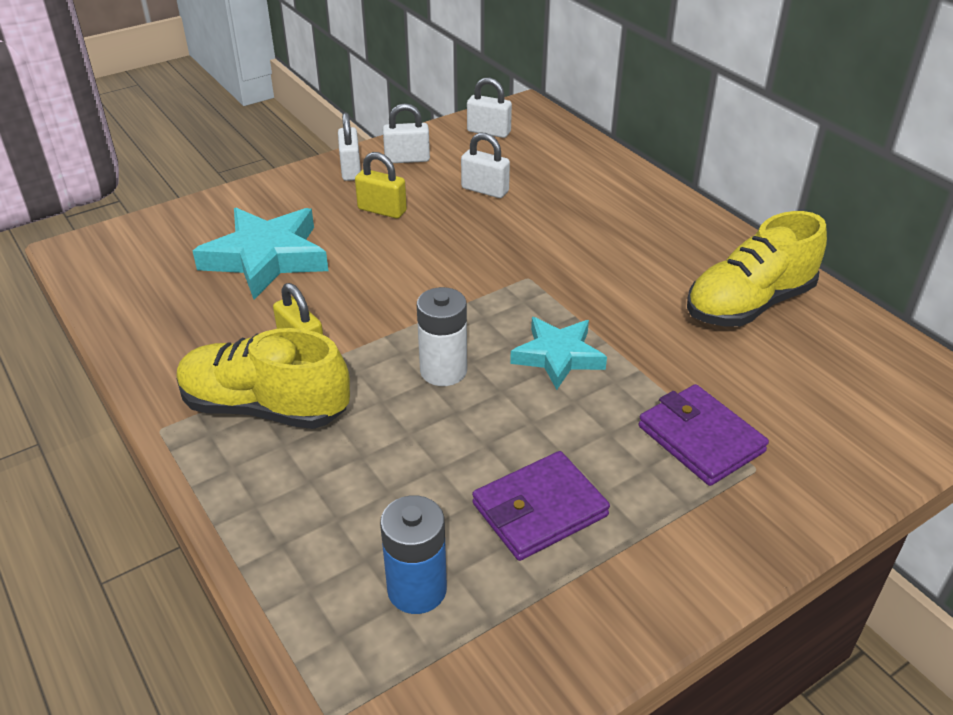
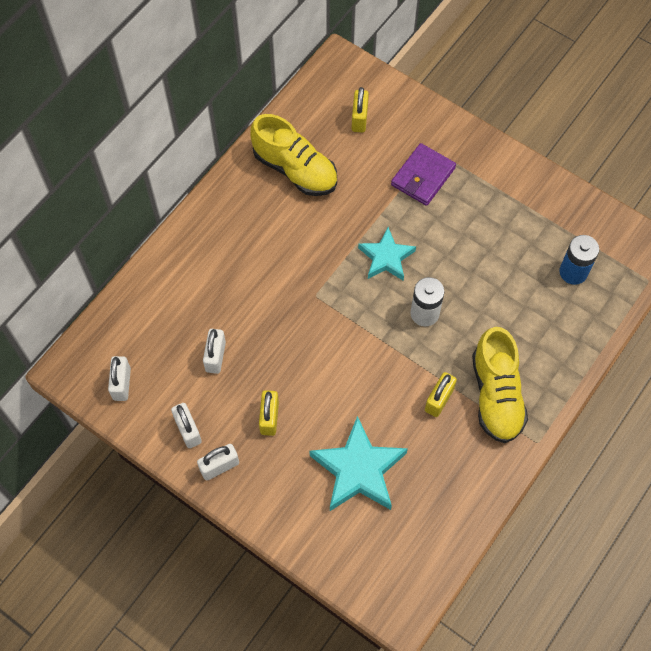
camera: 110 degrees left, 25 degrees up
purple wallet [472,451,610,561] -> none
none -> yellow padlock [352,87,369,133]

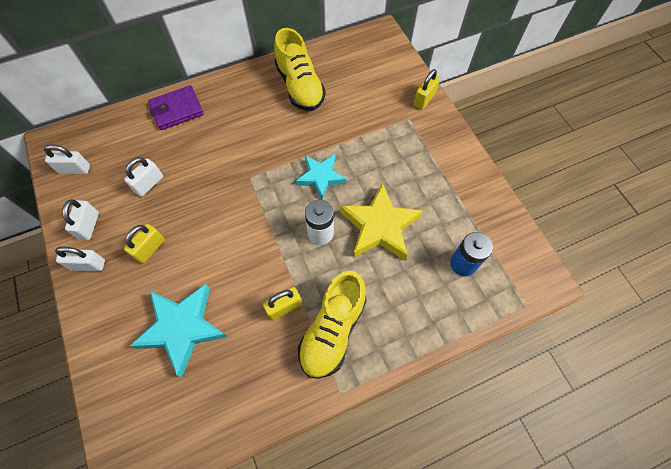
camera: 30 degrees right, 0 degrees up
white padlock [108,356,131,401] -> white padlock turned 60 degrees clockwise [44,144,90,174]
yellow padlock [352,87,369,133] -> yellow padlock moved to [413,69,440,110]
purple wallet [391,143,456,206] -> purple wallet moved to [148,85,204,130]
none -> yellow star [340,182,423,260]

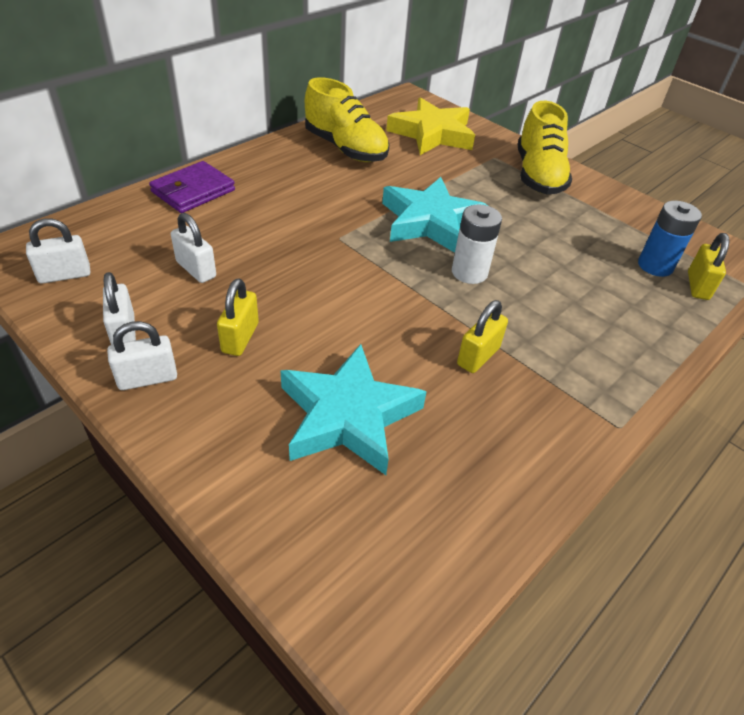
camera: 25 degrees left, 20 degrees down
white padlock [124,157,163,197] -> white padlock turned 60 degrees counterclockwise [171,213,216,283]
turquoise star [296,155,346,200] -> turquoise star [382,177,488,253], size x1.56
yellow shoe [298,271,367,379] -> yellow shoe moved to [518,101,572,194]
yellow star [340,182,423,260] -> yellow star moved to [386,97,475,155]
yellow padlock [413,69,440,110] -> yellow padlock moved to [688,233,729,300]

